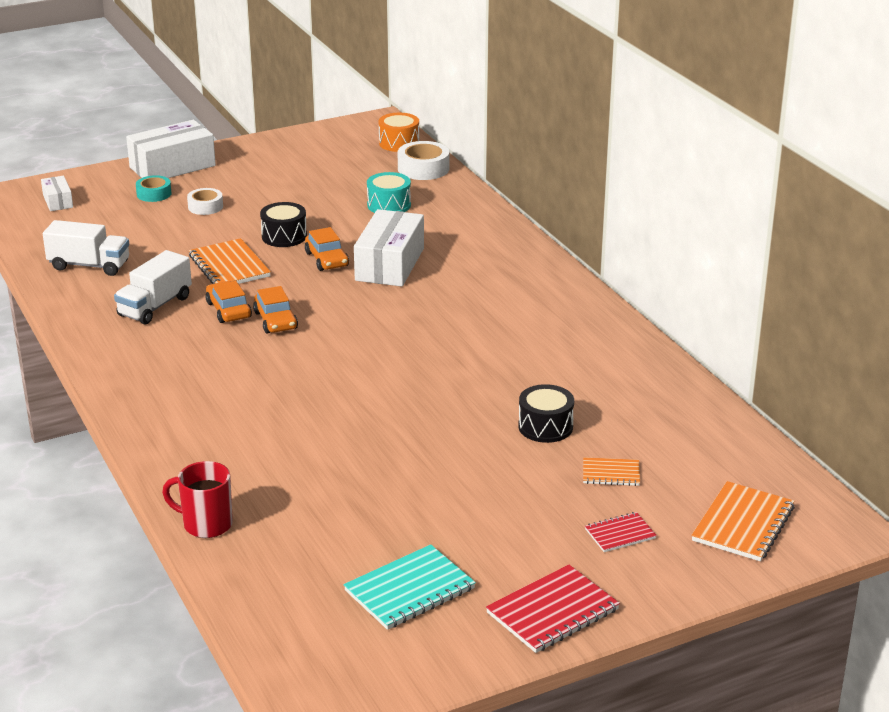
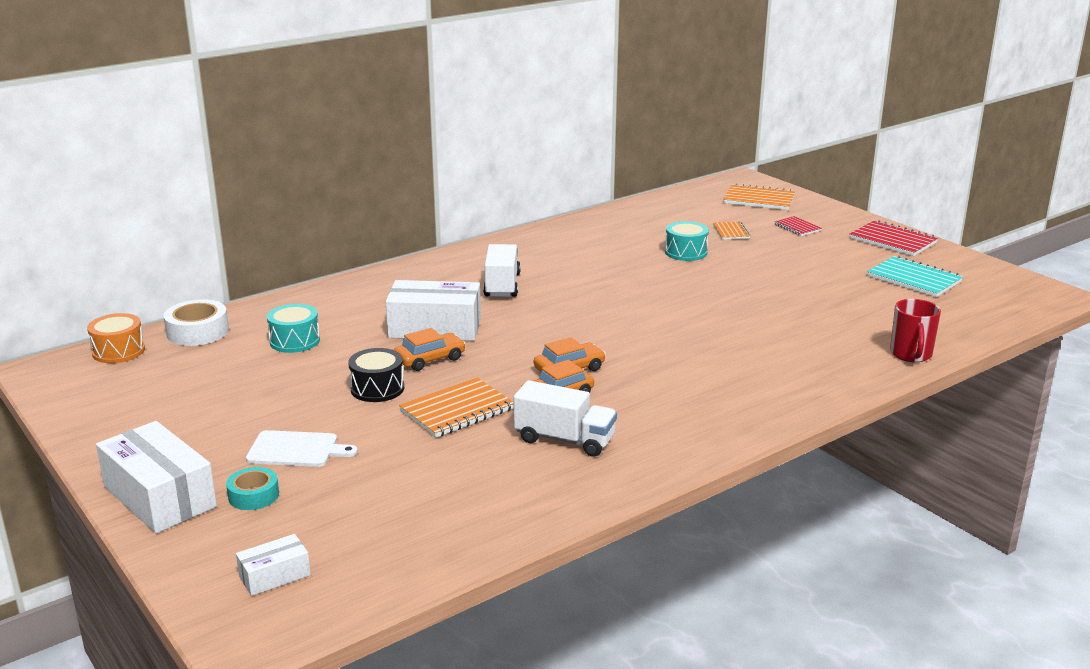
camera: 100 degrees left, 5 degrees down
white truck [43,220,129,276] -> white truck moved to [483,244,521,297]
white tape [187,188,223,215] -> white cutting board [246,430,358,467]
black drum [518,384,574,443] -> turquoise drum [665,221,709,261]

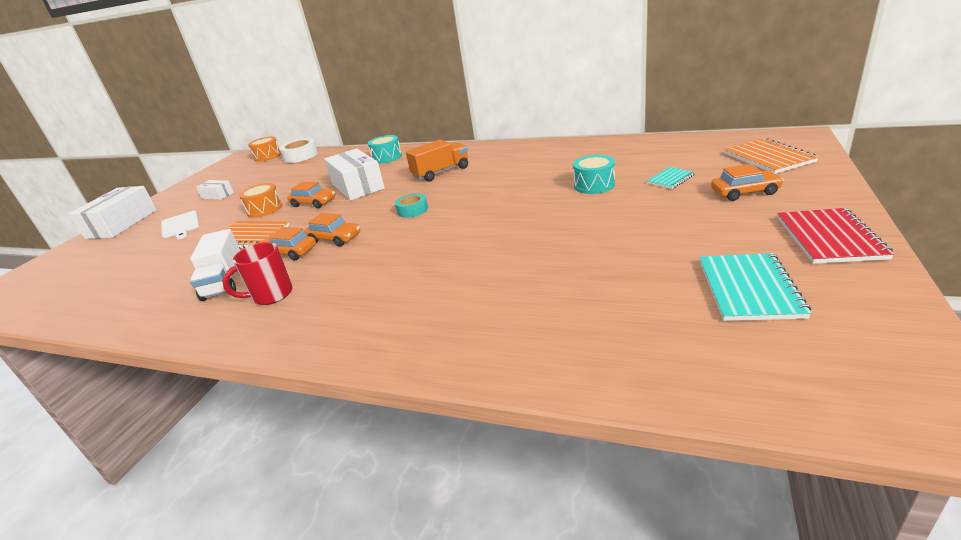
camera: 60 degrees right, 5 degrees up
turquoise tape [226,467,279,510] -> turquoise tape moved to [395,193,428,218]
white box [236,534,311,596] -> white box moved to [196,180,234,200]
turquoise drum [267,304,320,353] -> turquoise drum moved to [368,135,402,164]
black drum [348,348,404,402] -> orange drum [239,183,282,218]
white truck [483,244,521,297] -> orange truck [406,139,468,182]
orange notebook [713,222,750,240] -> turquoise notebook [647,167,695,189]
red notebook [774,216,822,236] -> orange car [711,164,784,201]
red mug [890,299,941,362] -> red mug moved to [222,242,293,305]

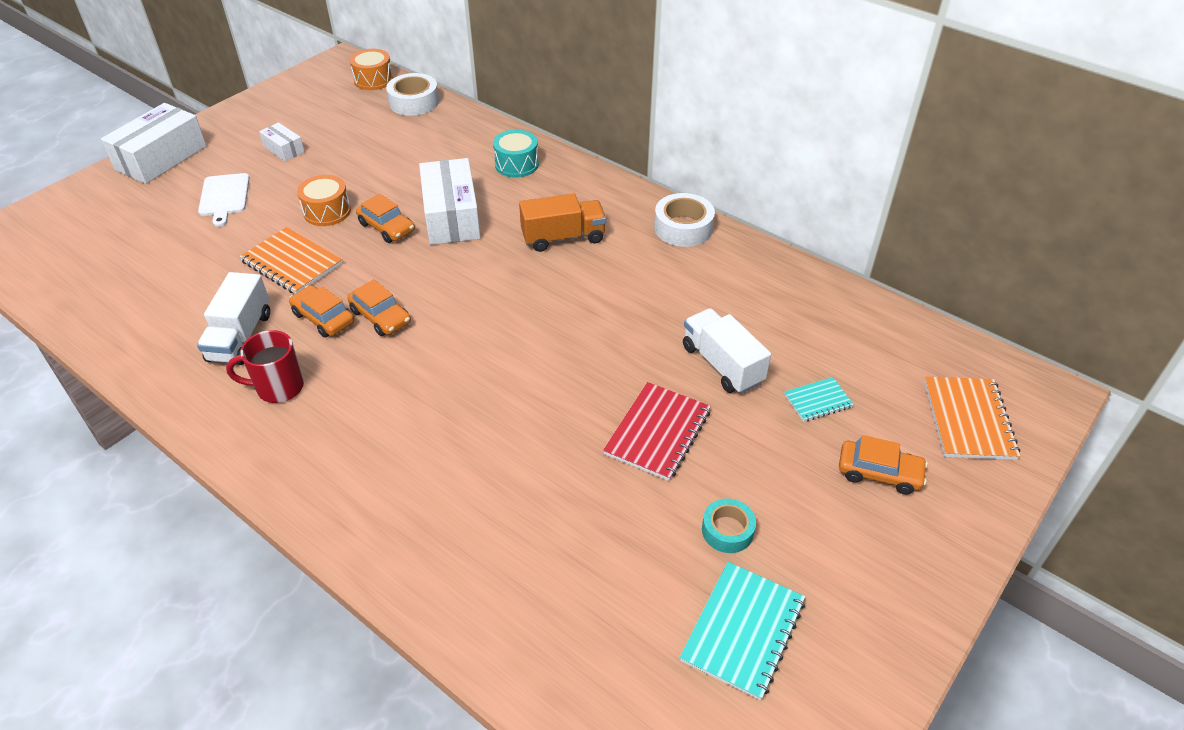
camera: 15 degrees right, 15 degrees up
turquoise tape [395,193,428,218] -> turquoise tape moved to [702,499,756,553]
turquoise drum [573,155,615,194] -> white truck [683,308,771,394]
red notebook [777,208,894,264] -> red notebook moved to [603,382,711,481]
none -> white tape [654,193,715,247]

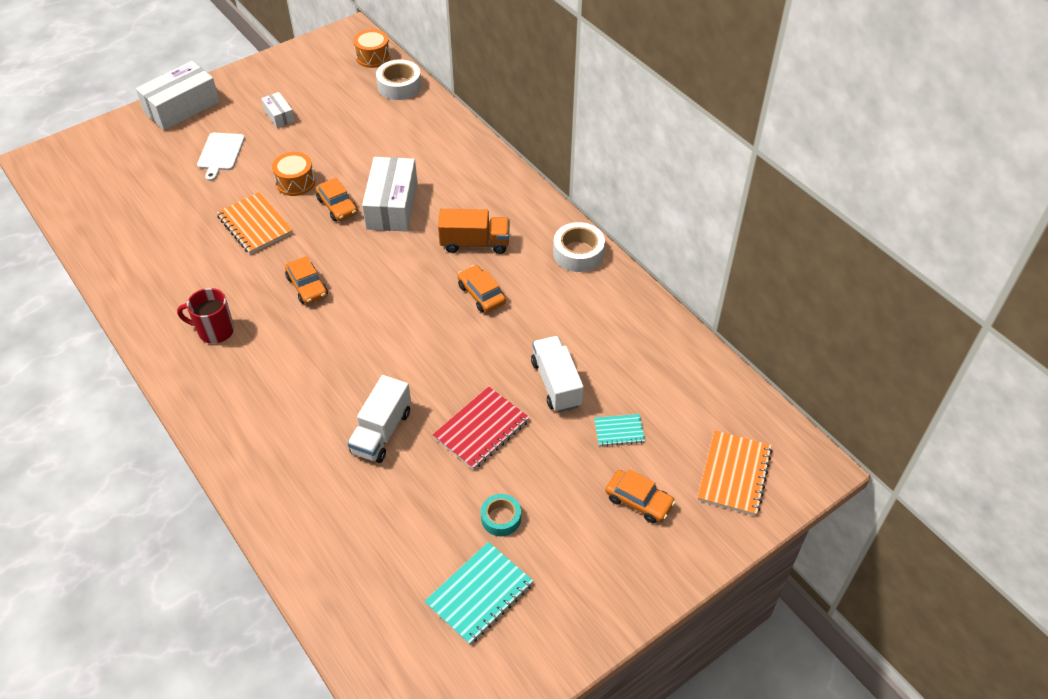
camera: 15 degrees right, 5 degrees up
white truck [197,272,270,365] -> white truck moved to [347,375,411,463]
orange car [289,285,354,338] -> orange car moved to [457,265,506,312]
turquoise drum [493,130,539,178] -> none

